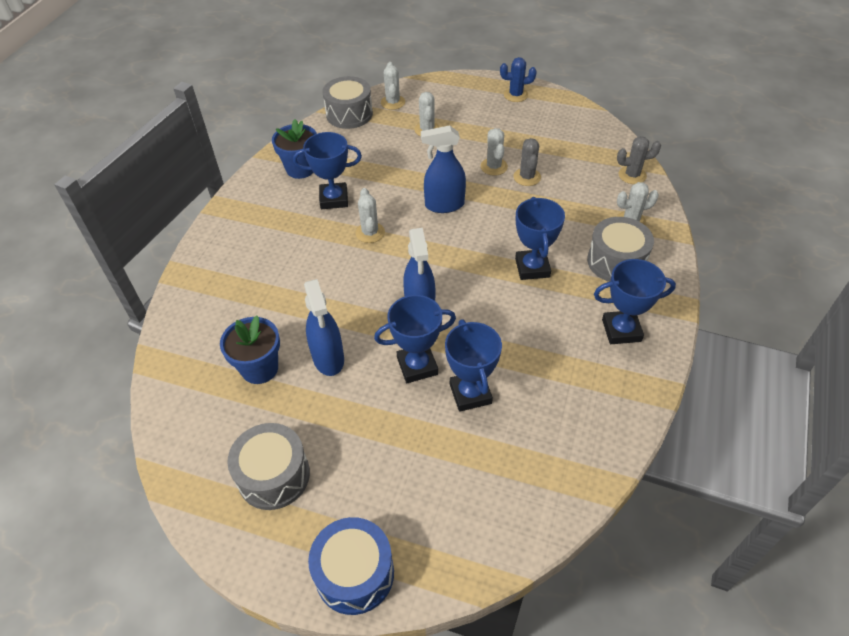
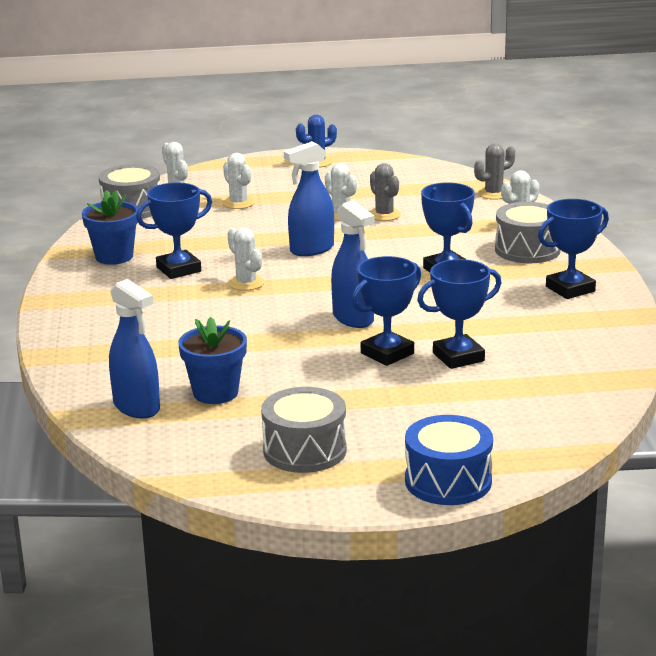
camera: 25 degrees left, 25 degrees down
blue spray bottle [304,279,344,376] -> blue spray bottle moved to [109,279,160,418]
blue trophy [445,319,502,412] -> blue trophy turned 75 degrees counterclockwise [417,259,501,369]

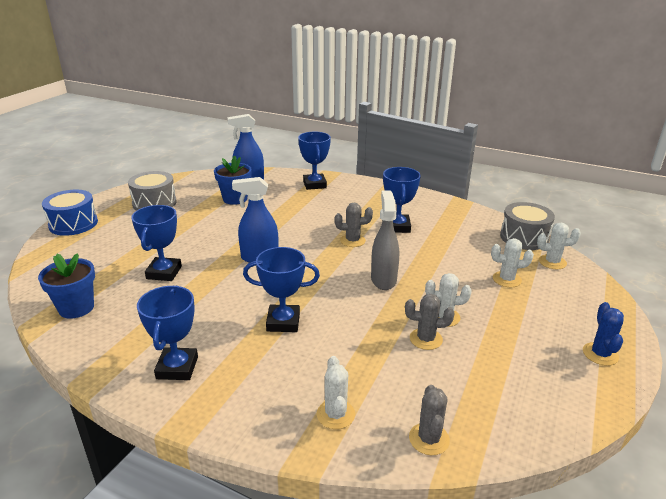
camera: 120 degrees right, 5 degrees up
blue flower pot [82,190,139,265] -> blue flower pot moved to [38,253,95,319]
white cactus [228,227,264,291] -> grey cactus [335,203,373,247]
blue spray bottle [284,141,334,256] -> grey spray bottle [371,190,399,290]
blue trophy [352,256,421,366] -> blue trophy moved to [298,132,331,190]
grey drum [495,202,560,263] -> none

